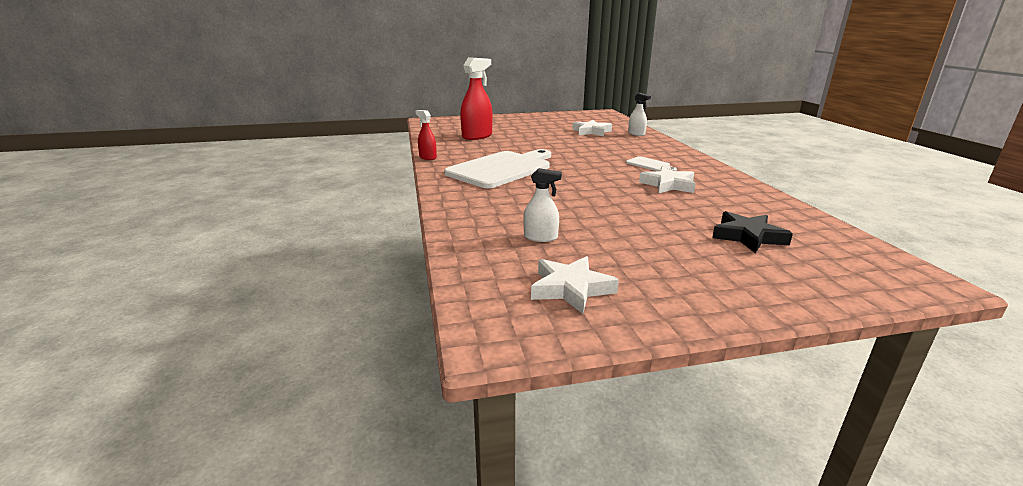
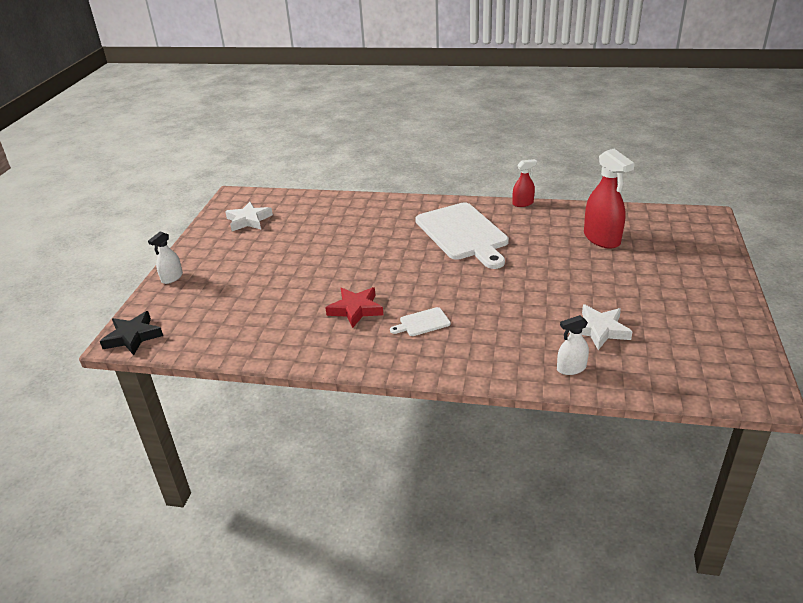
camera: 115 degrees right, 10 degrees up
white spray bottle [524,168,562,242] -> white spray bottle moved to [148,231,183,284]
white star [639,166,696,193] -> red star [325,287,383,328]
black star [712,211,793,253] -> black star moved to [100,311,163,355]

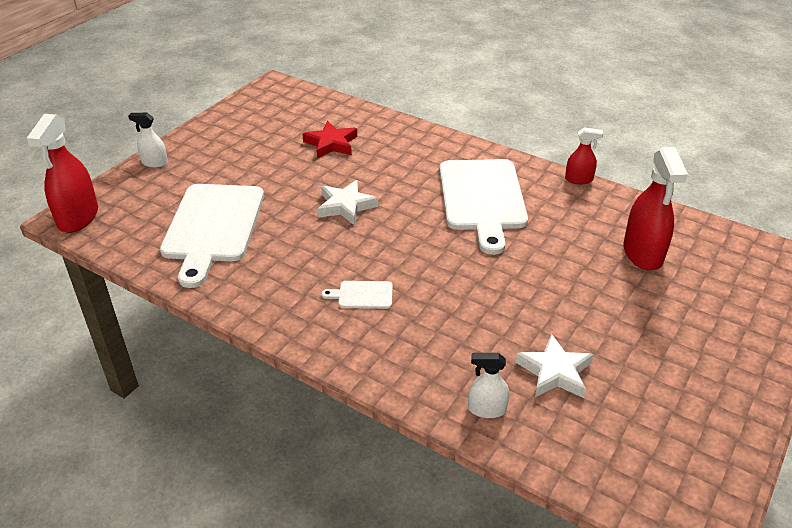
camera: 20 degrees right, 5 degrees up
black star [100,311,163,355] -> red spray bottle [26,114,98,233]
white spray bottle [148,231,183,284] -> white spray bottle turned 45 degrees clockwise [128,113,168,168]
white star [225,202,273,231] -> white star moved to [318,180,378,225]
red star [325,287,383,328] -> red star moved to [302,121,357,159]
none -> white cutting board [160,184,264,288]

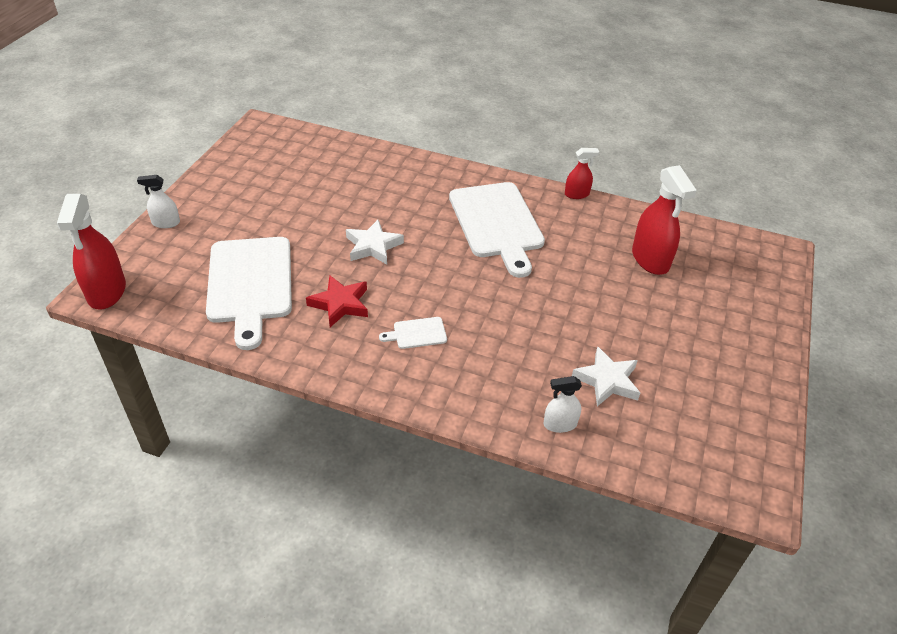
camera: 15 degrees left, 5 degrees up
red star [302,121,357,159] -> red star moved to [306,276,368,327]

